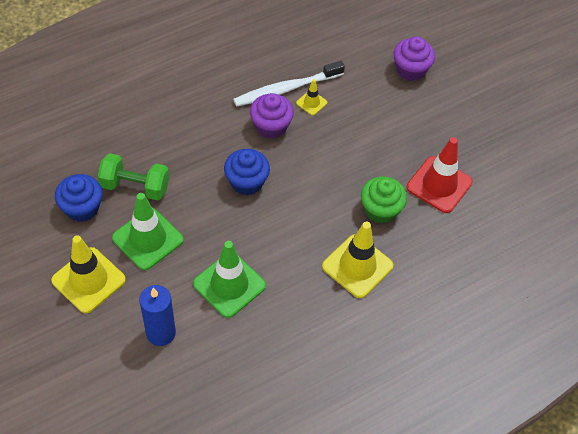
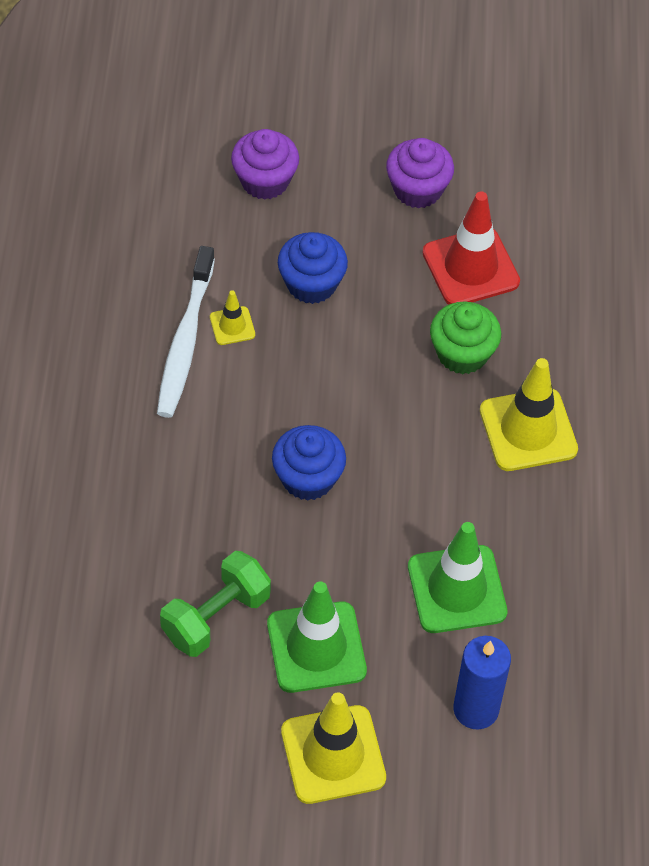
camera: 55 degrees left, 0 degrees up
blue cupcake [55,174,103,222] -> blue cupcake moved to [278,232,348,304]
purple cupcake [250,93,294,139] -> purple cupcake moved to [386,138,454,209]

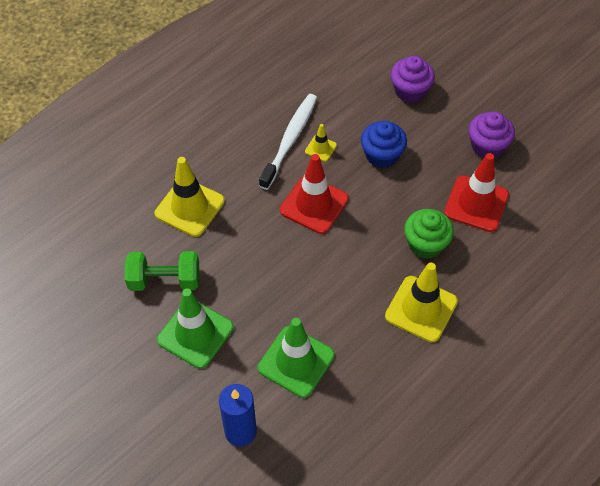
camera: 45 degrees right, 0 degrees up
white toothbrush [157,246,215,418] -> white toothbrush turned 150 degrees clockwise [259,94,317,190]
blue cupcake [272,425,346,501] -> none
yellow traffic cone [281,692,386,804] -> yellow traffic cone moved to [155,157,225,237]
none -> red traffic cone [280,154,349,234]

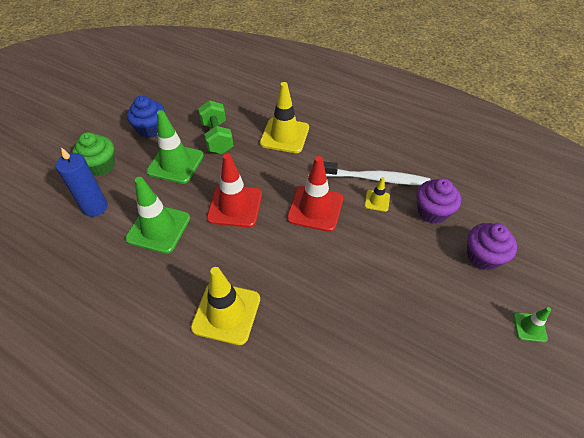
camera: 75 degrees right, 5 degrees down
blue cupcake [361,121,407,168] -> blue cupcake moved to [127,96,165,138]
green cupcake [404,209,454,259] -> green cupcake moved to [72,132,115,176]
red traffic cone [444,153,509,232] -> red traffic cone moved to [207,153,262,228]
purple cupcake [469,112,515,158] -> purple cupcake moved to [416,178,461,224]
none -> green traffic cone [513,307,551,342]

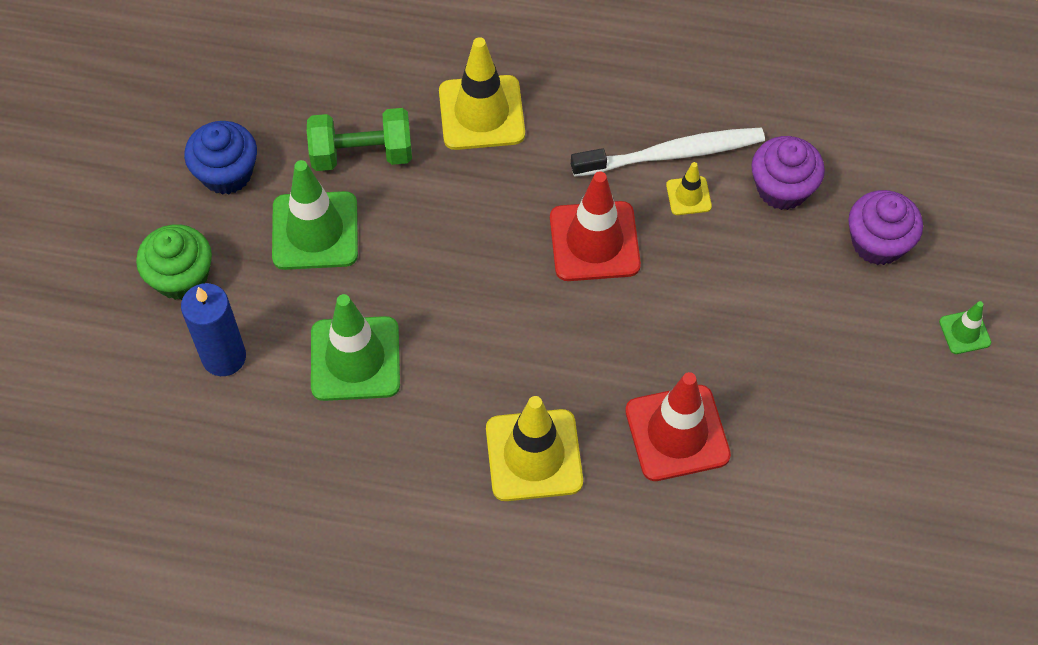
camera: 20 degrees left, 10 degrees up
green dumbbell [198,100,233,154] -> green dumbbell turned 60 degrees counterclockwise [307,108,412,171]
red traffic cone [207,153,262,228] -> red traffic cone moved to [625,372,731,481]

